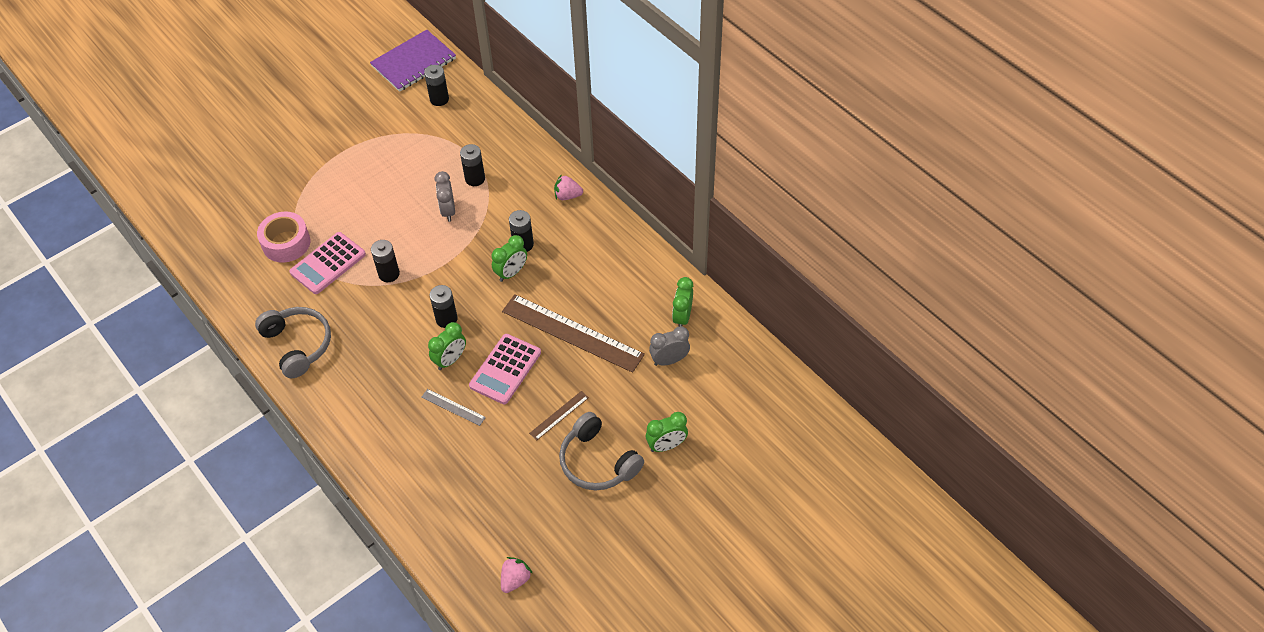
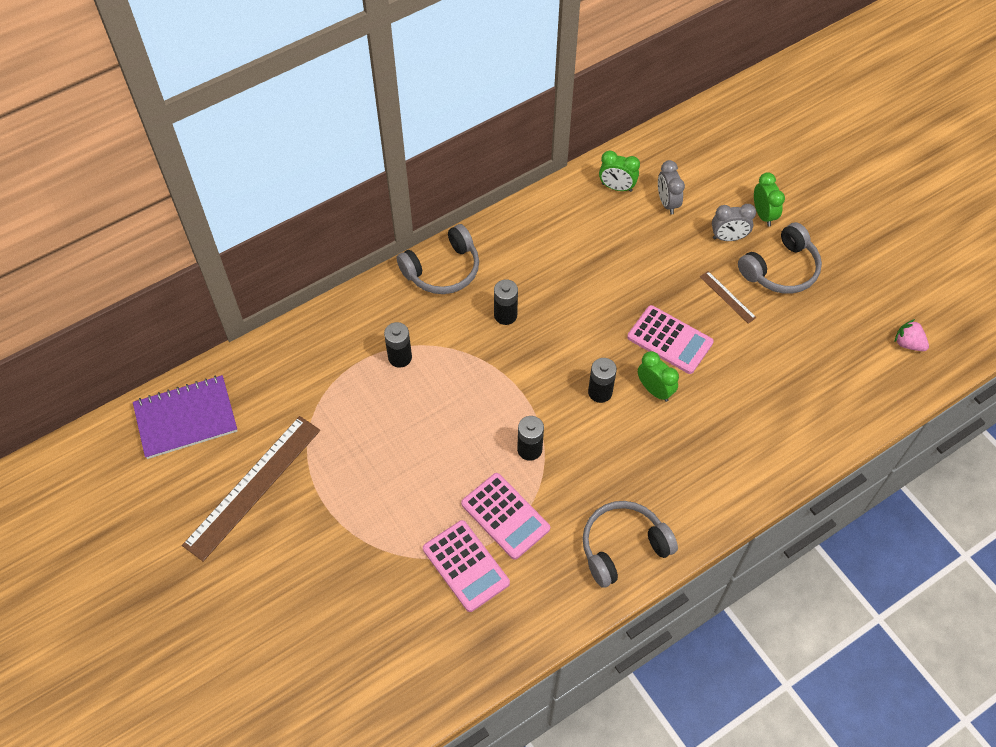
camera: 85 degrees left, 5 degrees up
pink tape [257,212,310,263] -> pink calculator [423,520,510,612]
purple notebook [370,30,456,92] -> purple notebook turned 75 degrees counterclockwise [133,375,238,459]
grey ruler [421,389,486,426] -> none
black battery [424,65,449,106] -> none
grey clock [435,171,455,222] -> grey clock moved to [712,204,756,241]
green clock [491,235,527,282] -> none
brown ruler [502,294,645,373] -> brown ruler moved to [182,416,320,562]
pink strawberry [554,174,583,200] -> grey headphones [397,224,479,294]

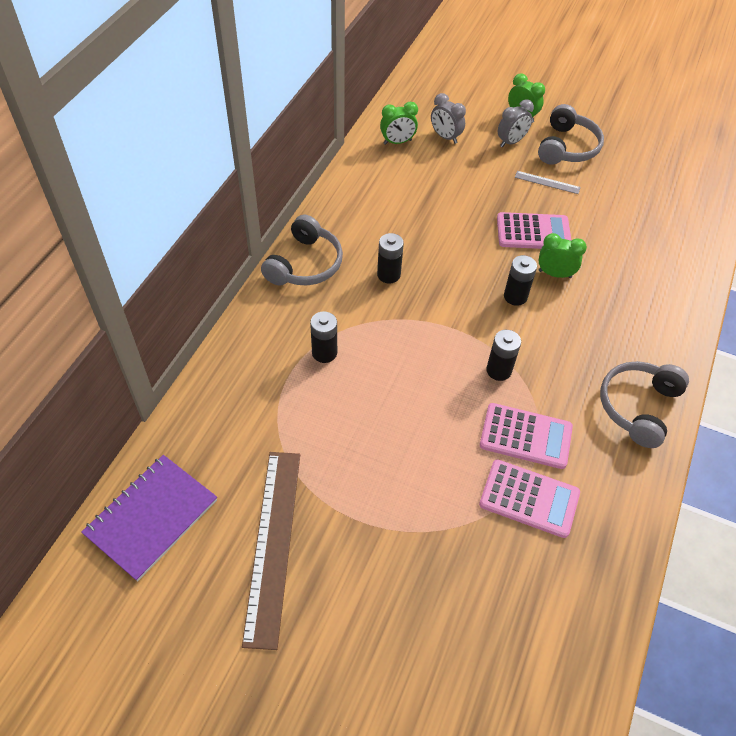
camera: 35 degrees left, 5 degrees down
brown ruler [700,271,756,323] -> grey ruler [515,171,580,194]
pink strawberry [894,319,929,351] -> none

